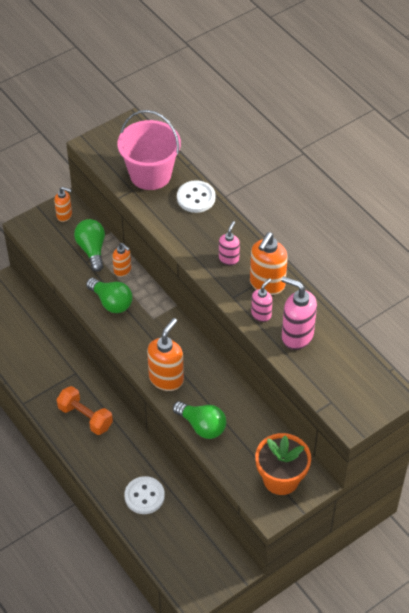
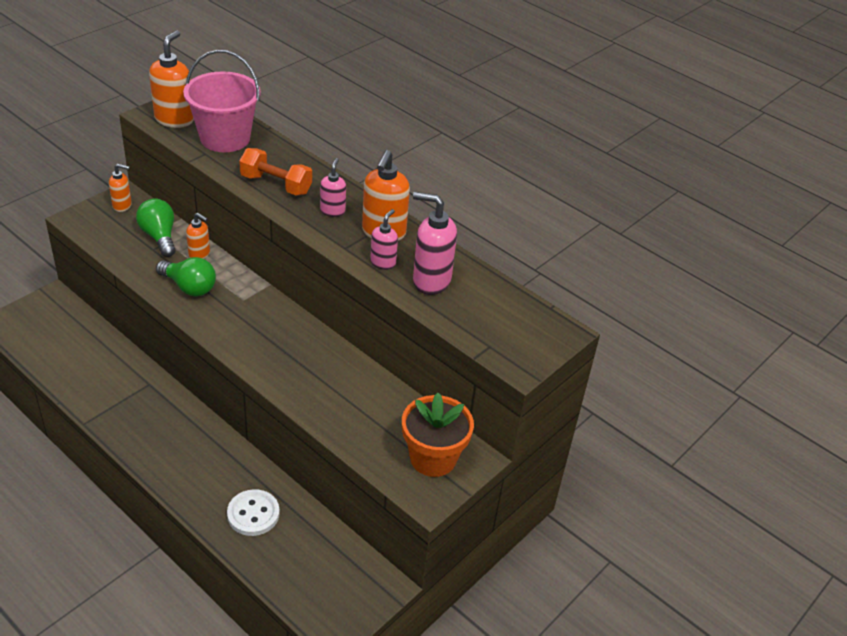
camera: 15 degrees left, 10 degrees down
orange dumbbell [56,386,113,435] -> orange dumbbell moved to [239,148,312,195]
orange soap dispenser [147,318,184,391] -> orange soap dispenser moved to [149,30,194,128]
green light bulb [173,401,226,439] -> none
white button [177,180,216,213] -> none

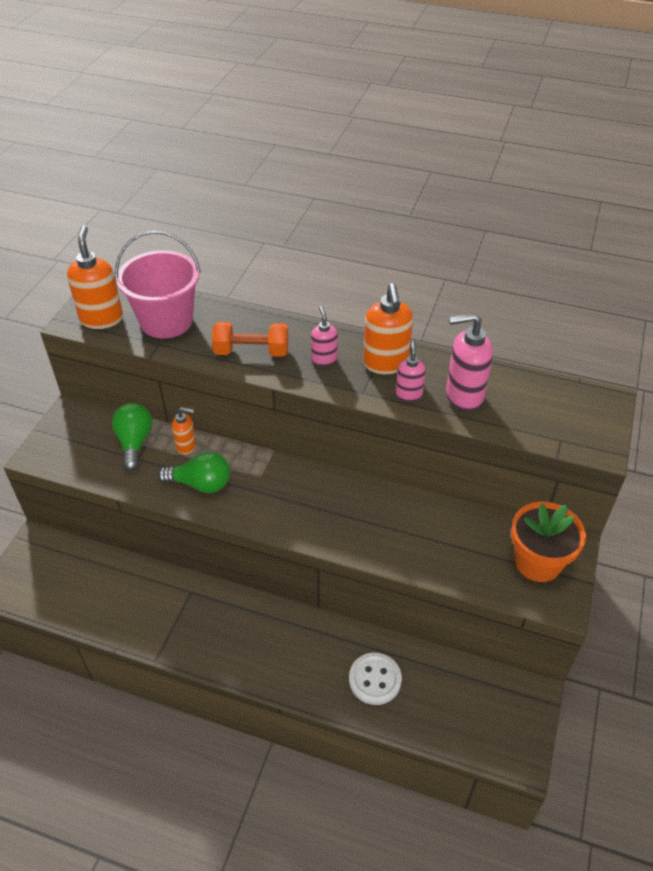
camera: 20 degrees left, 5 degrees up
orange soap dispenser [109,164,132,212] -> none
green light bulb [136,199,176,257] -> green light bulb turned 45 degrees clockwise [112,403,152,471]

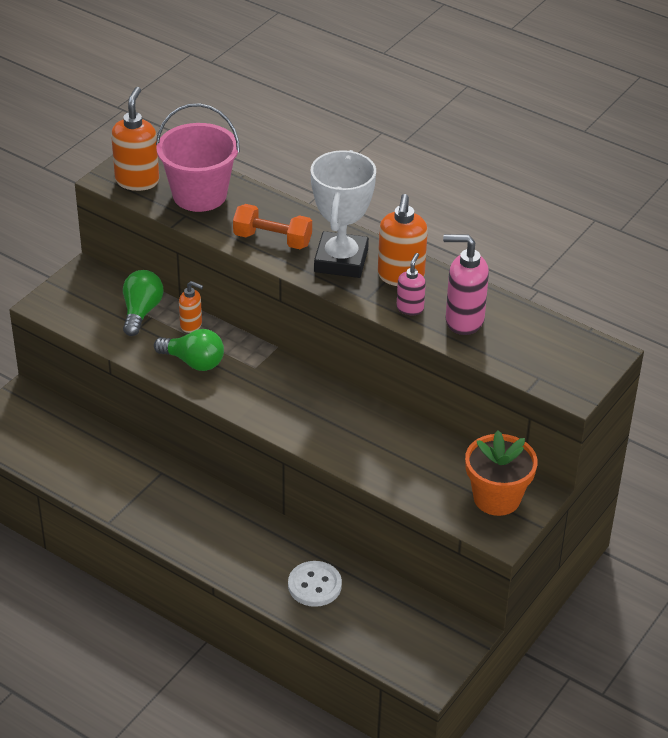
camera: 15 degrees right, 5 degrees down
pink soap dispenser [311,306,338,366] -> white trophy [310,150,376,278]

